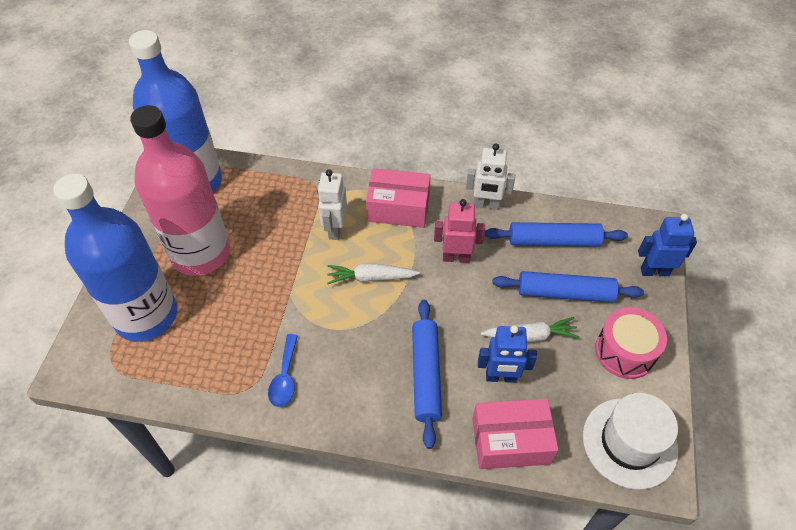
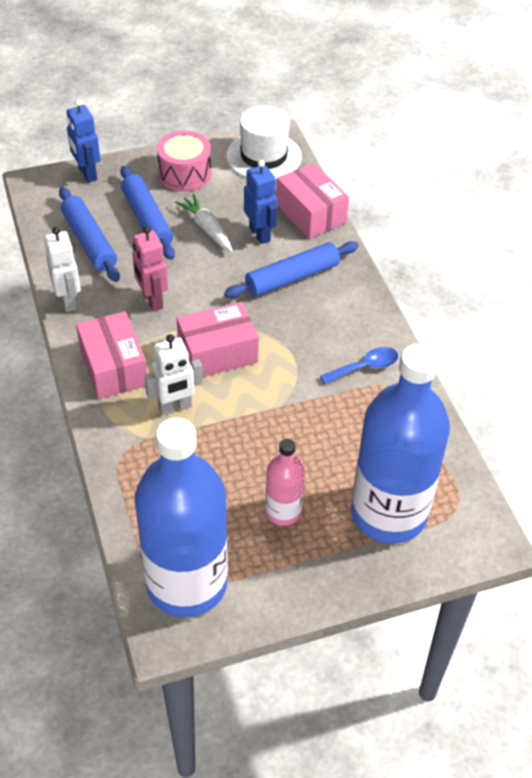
camera: 120 degrees left, 5 degrees down
pink bottle [130,105,230,276] -> pink bottle [265,439,305,526], size x0.47
white carrot [327,263,420,284] -> pink box [176,302,259,377]

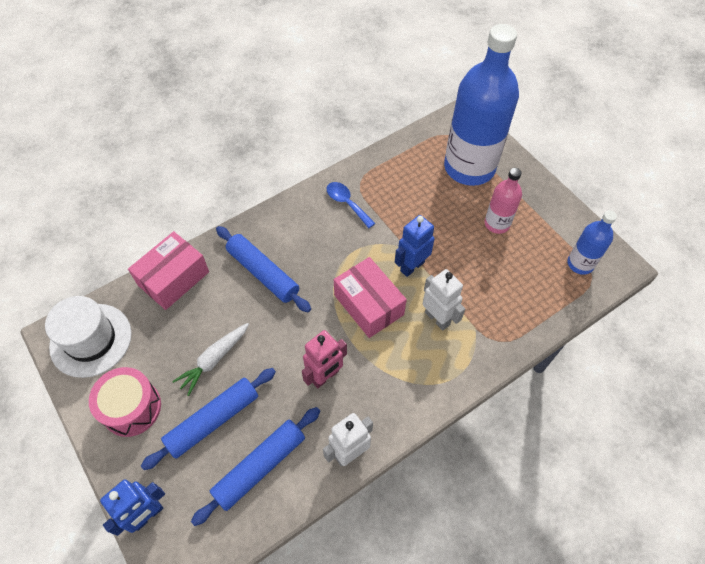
camera: 105 degrees left, 10 degrees up
pink box [76,311,147,399] -> none
blue bottle [135,417,228,617] -> blue bottle [567,210,617,275], size x0.47
blue robot [244,160,278,244] -> blue robot moved to [395,215,435,277]

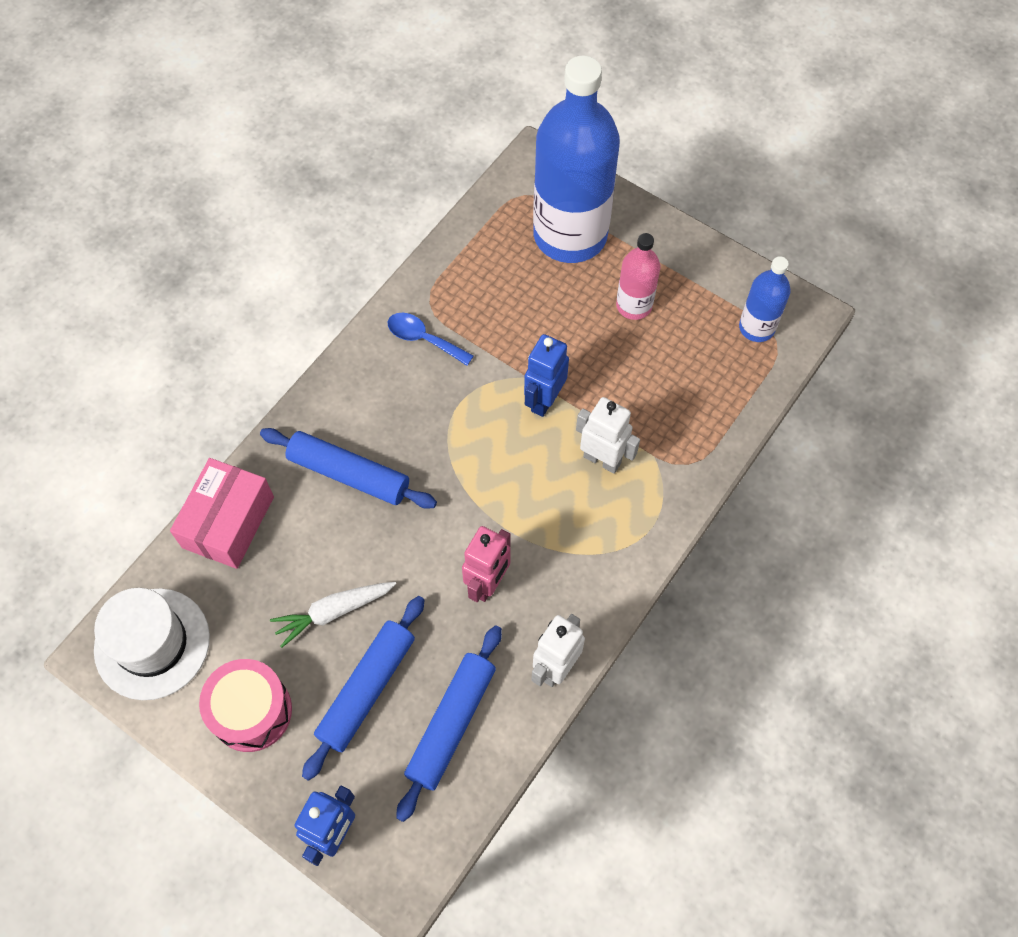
camera: 20 degrees left, 5 degrees up
white carrot [172,323,249,396] -> white carrot turned 45 degrees clockwise [270,582,396,648]
pink box [334,257,407,338] -> none

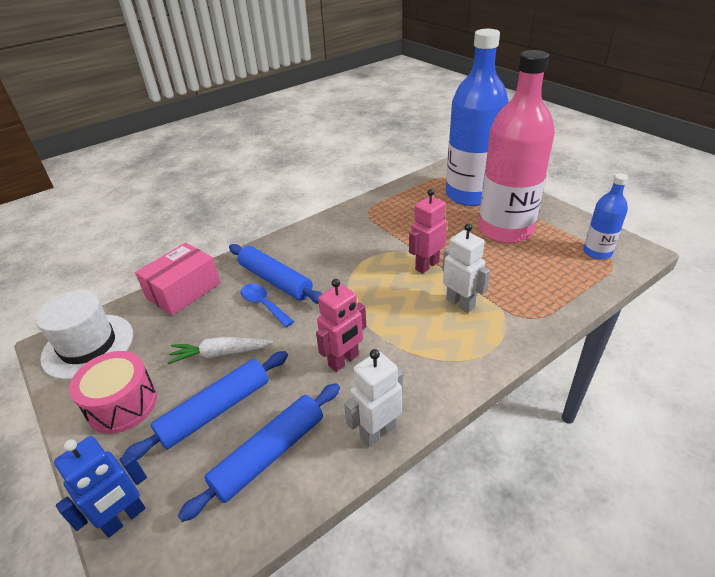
camera: 20 degrees right, 25 degrees down
blue spoon [388,313,474,366] -> blue spoon moved to [241,284,294,327]
blue robot [524,334,569,417] -> pink robot [409,189,447,273]
pink bottle [616,233,660,320] -> pink bottle [479,50,555,243], size x2.11

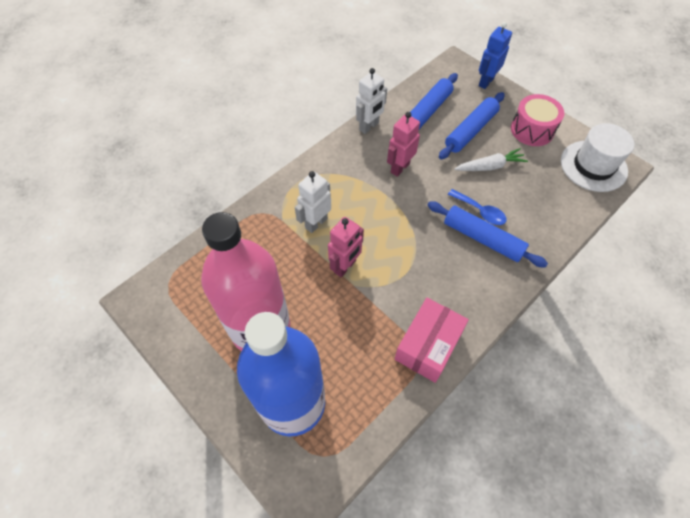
camera: 170 degrees right, 20 degrees up
pink box [135,243,220,316] -> pink box moved to [395,298,469,383]
white robot [442,223,490,313] -> white robot turned 90 degrees clockwise [295,171,331,233]
blue bottle [583,173,628,260] -> none

